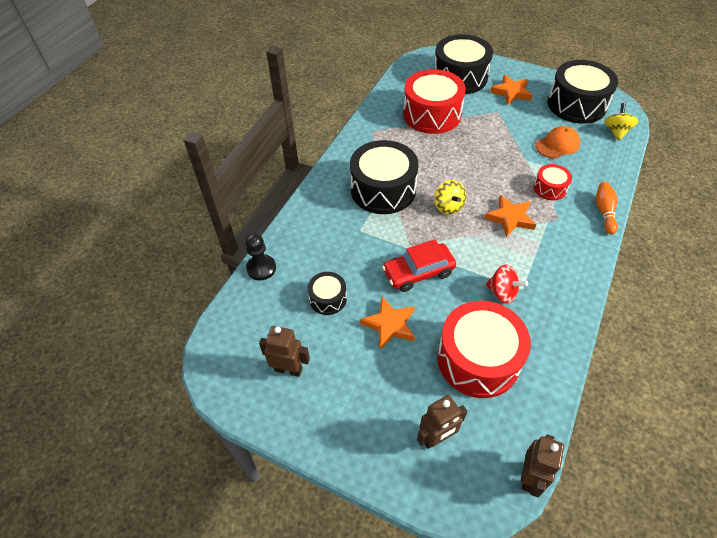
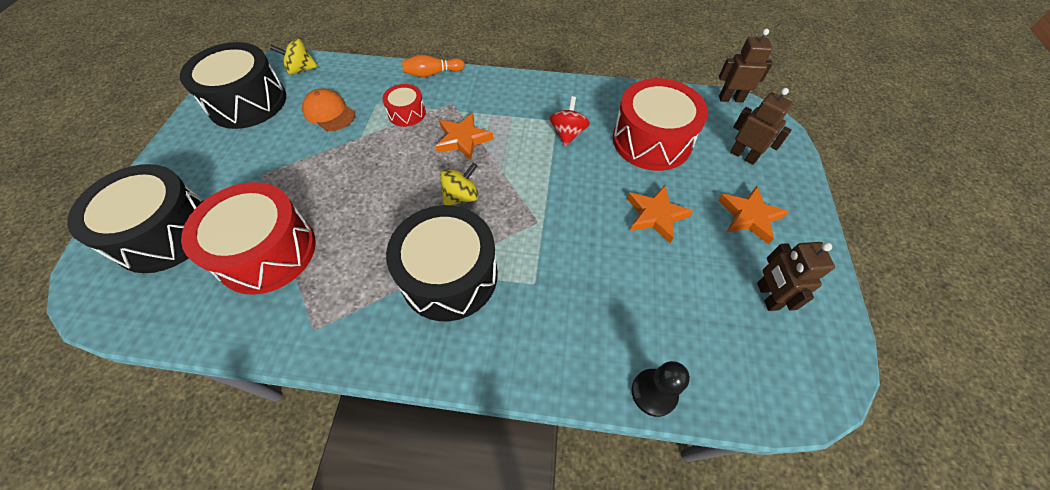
camera: 110 degrees left, 5 degrees up
black drum [308,272,347,315] -> none
red car [382,239,456,292] -> none
orange star [490,75,533,105] -> orange star moved to [718,186,789,245]

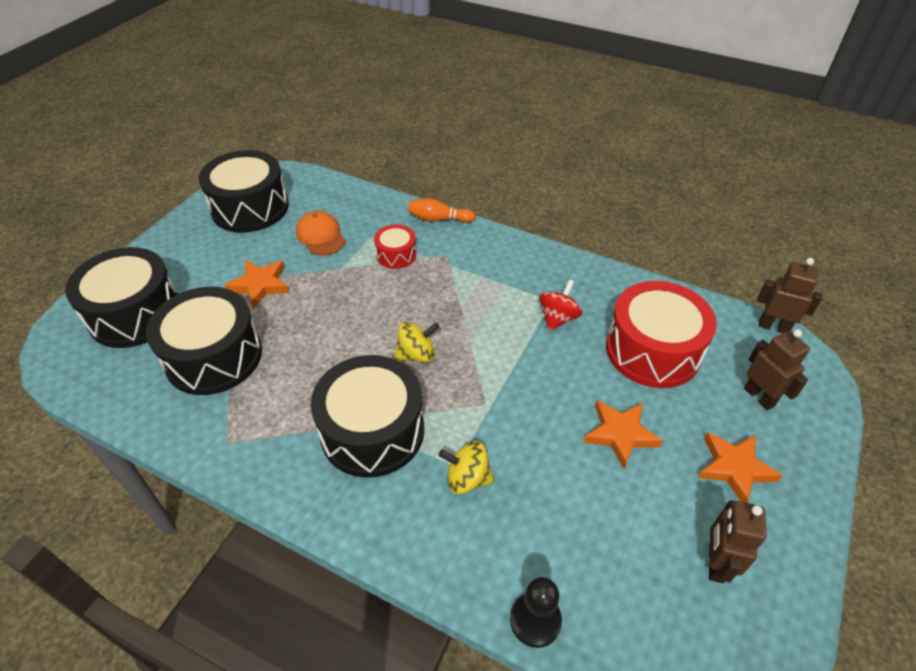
camera: 20 degrees right, 10 degrees down
red drum [181,182,316,295] -> black drum [146,287,262,395]
yellow spinning top [270,39,318,75] -> yellow spinning top moved to [439,441,494,494]
orange star [436,113,493,161] -> orange star moved to [225,260,289,309]

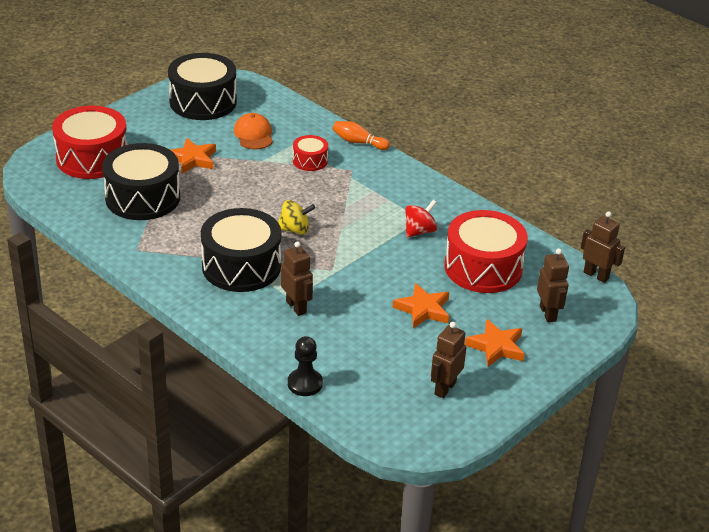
camera: 15 degrees right, 10 degrees down
black drum [65,247,178,348] -> red drum [52,106,128,179]
yellow spinning top [439,441,494,494] -> brown robot [281,241,313,316]

